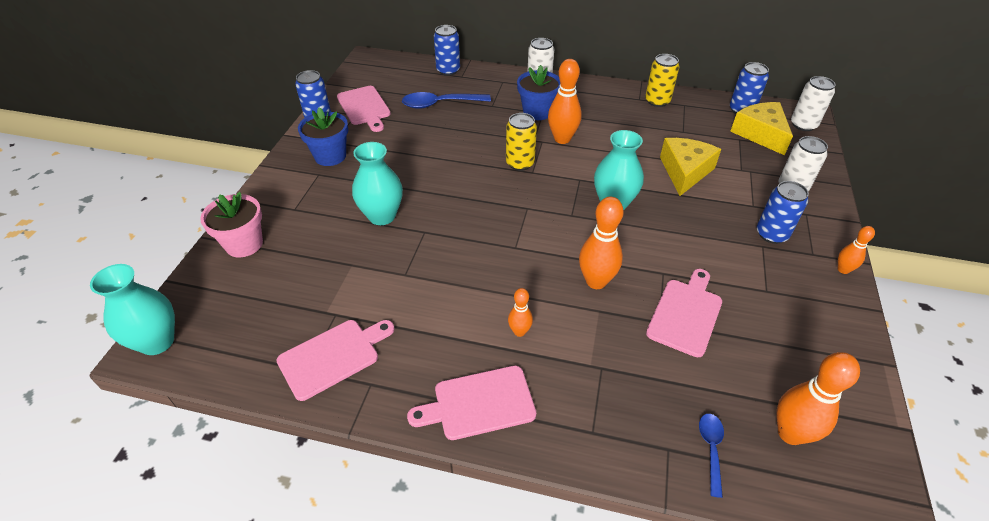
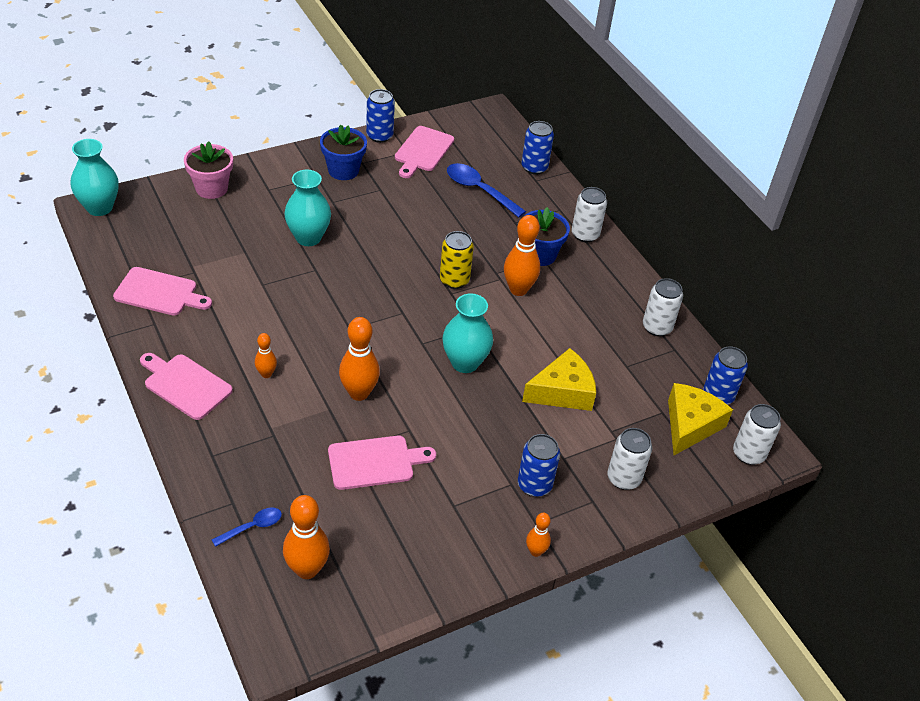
camera: 45 degrees right, 0 degrees up
yellow can [645,54,679,107] -> white can [643,278,683,336]

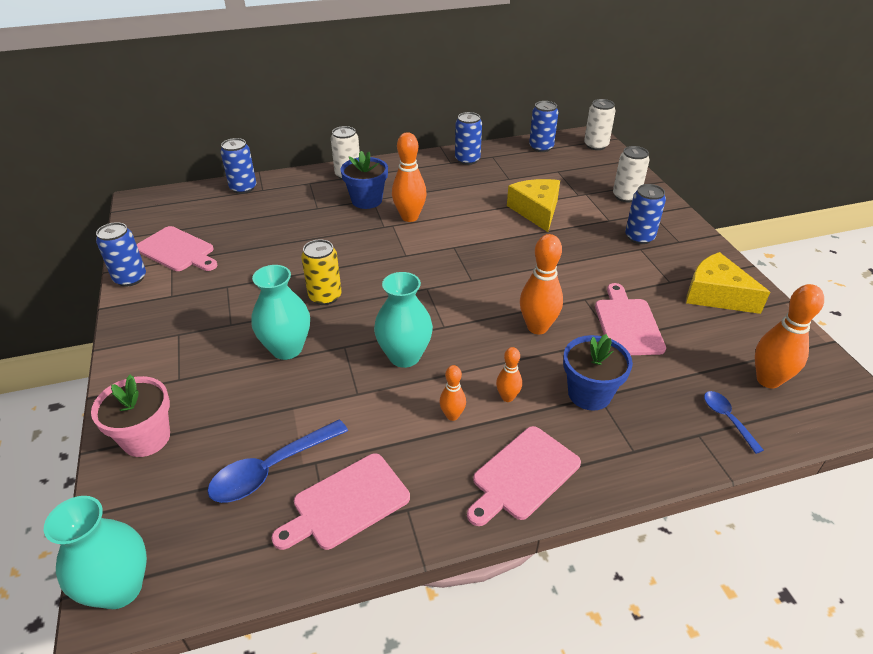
camera: 75 degrees left, 5 degrees down
pink cutting board [113,267,212,316] -> pink cutting board turned 150 degrees counterclockwise [271,453,410,550]
blue flower pot [320,125,367,180] -> blue flower pot moved to [563,334,633,411]
yellow can [440,231,474,289] -> yellow can moved to [301,239,342,305]
turquoise vase [442,293,493,373] -> turquoise vase moved to [374,272,433,368]
blue spoon [447,163,526,218] -> blue spoon moved to [207,419,348,503]
orange bowling pin [526,513,551,557] -> orange bowling pin moved to [440,365,466,421]
white can [643,278,683,336] -> blue can [455,112,482,165]
yellow cheese [668,383,733,455] -> yellow cheese moved to [686,252,770,314]

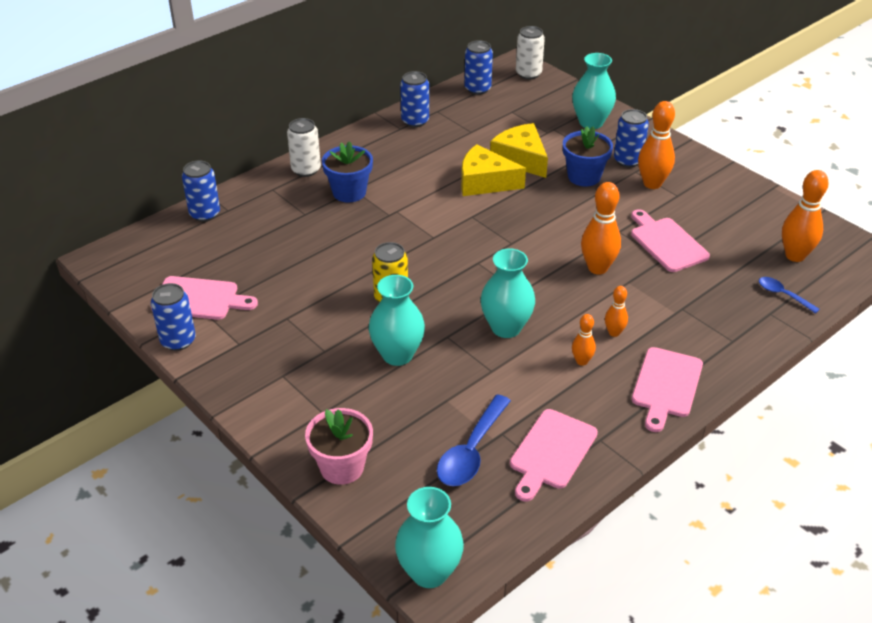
camera: 25 degrees left, 0 degrees up
orange bowling pin [392,132,427,222] -> orange bowling pin moved to [638,101,675,189]
blue flower pot [563,334,633,411] -> blue flower pot moved to [563,126,613,187]
white can [613,146,650,202] -> turquoise vase [572,53,616,129]
yellow cheese [686,252,770,314] -> yellow cheese moved to [461,144,526,196]

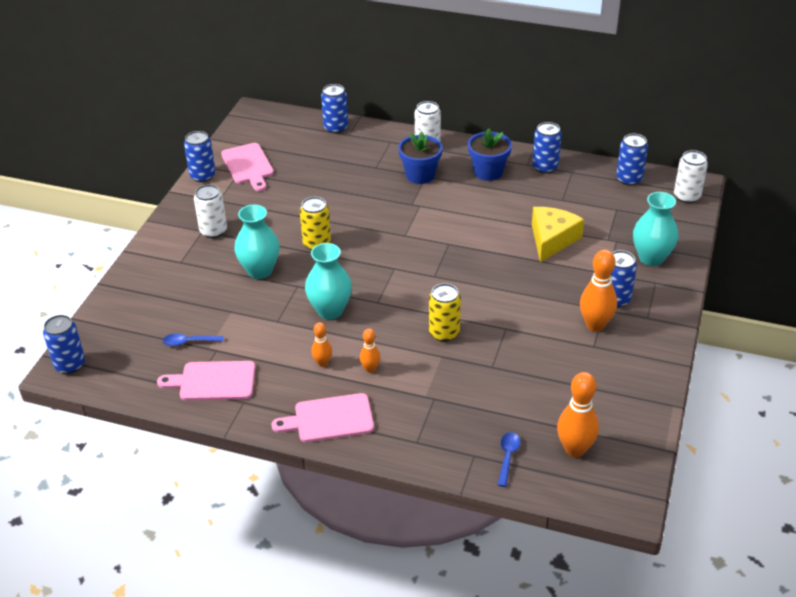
camera: 60 degrees right, 0 degrees up
pink flower pot [305,408,373,485] -> none
turquoise vase [395,487,464,588] -> blue can [43,315,85,374]
blue spoon [437,395,511,486] -> blue spoon [162,333,224,346], size x0.57
yellow cheese [461,144,526,196] -> none
blue flower pot [563,126,613,187] -> blue flower pot moved to [468,128,512,181]
orange bowling pin [581,182,621,275] -> yellow can [429,283,461,342]
pink cutting board [631,209,710,272] -> none
none -> white can [194,184,227,238]

